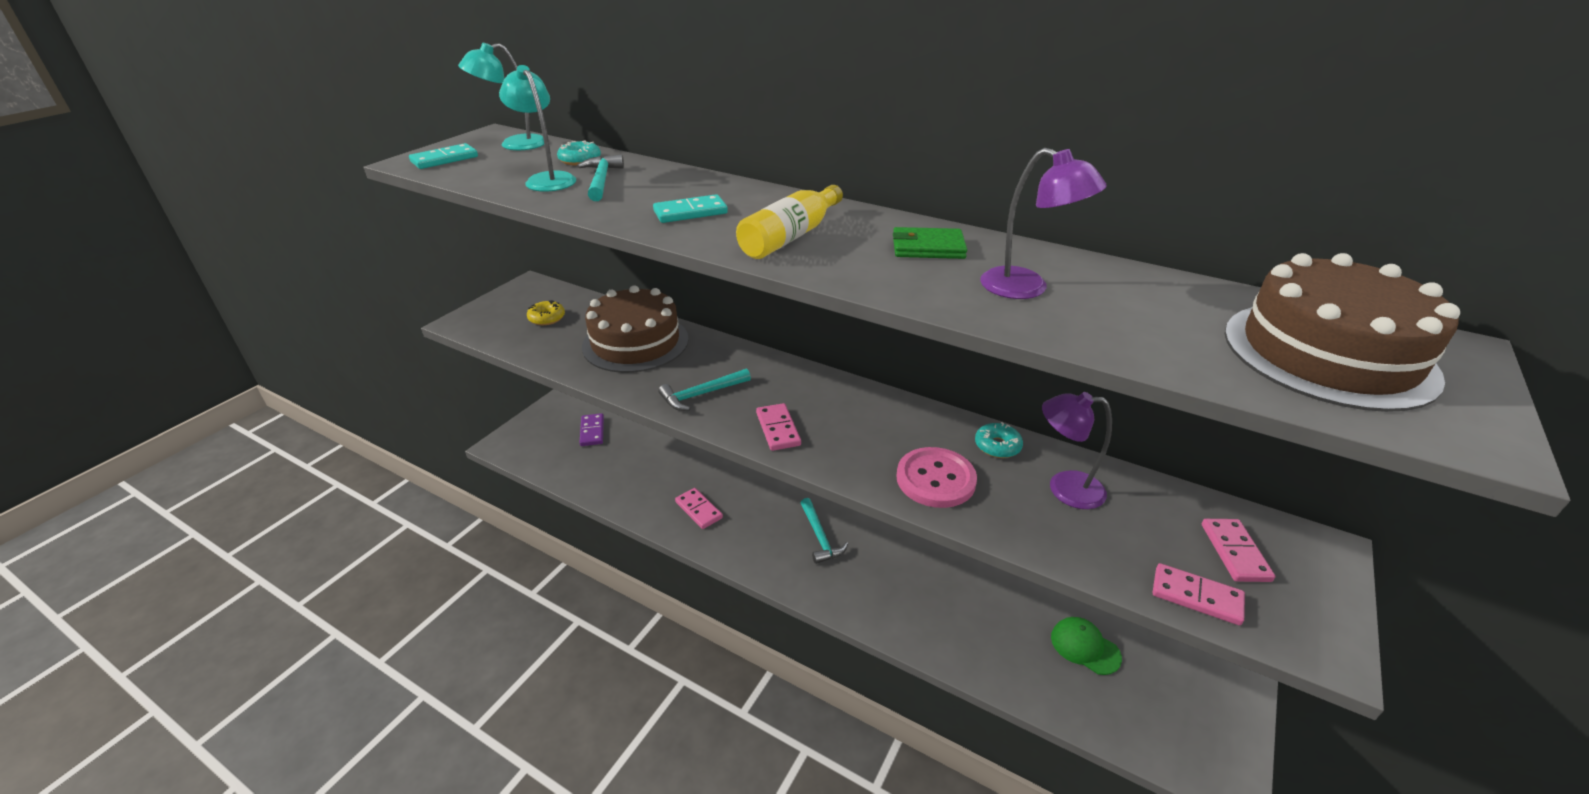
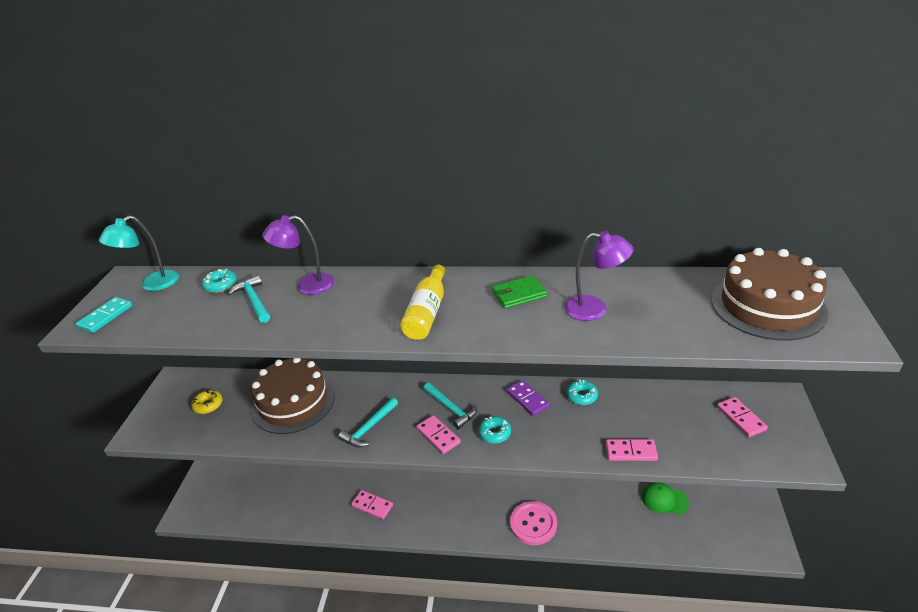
camera: 20 degrees left, 0 degrees up
turquoise lamp [499,65,576,192] -> none
purple domino [579,413,604,446] -> purple domino moved to [506,380,550,416]
turquoise domino [653,194,728,223] -> none
turquoise hammer [801,498,848,564] -> turquoise hammer moved to [423,383,477,429]
pink button [896,447,977,508] -> pink button moved to [510,501,557,545]
purple lamp [1042,392,1112,509] -> purple lamp moved to [262,215,334,295]
pink domino [1153,563,1245,625] -> pink domino moved to [606,439,658,461]
none -> turquoise donut [478,416,511,444]

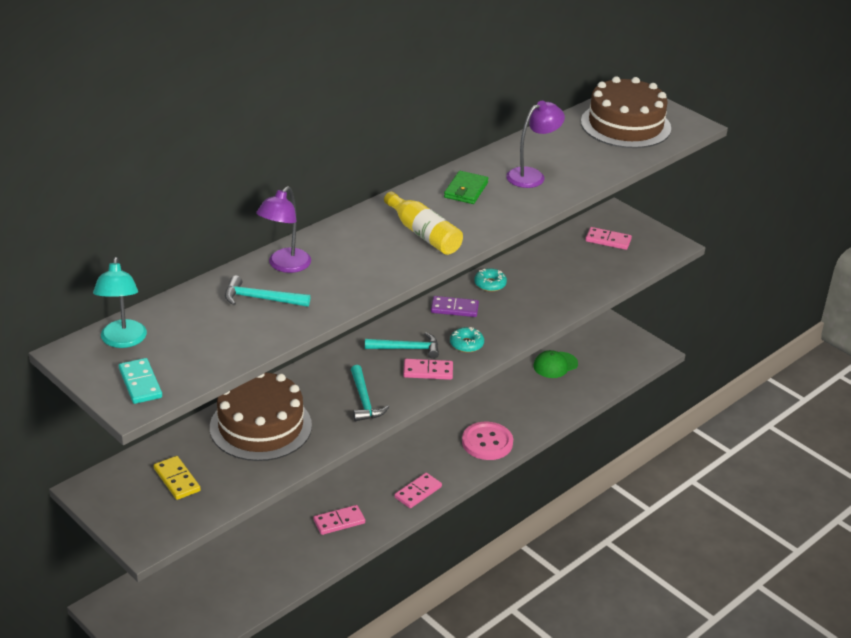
camera: 55 degrees left, 0 degrees up
yellow donut [191,390,223,414] -> yellow domino [154,456,201,500]
turquoise donut [202,269,237,293] -> none
pink domino [606,439,658,461] -> pink domino moved to [394,473,442,508]

